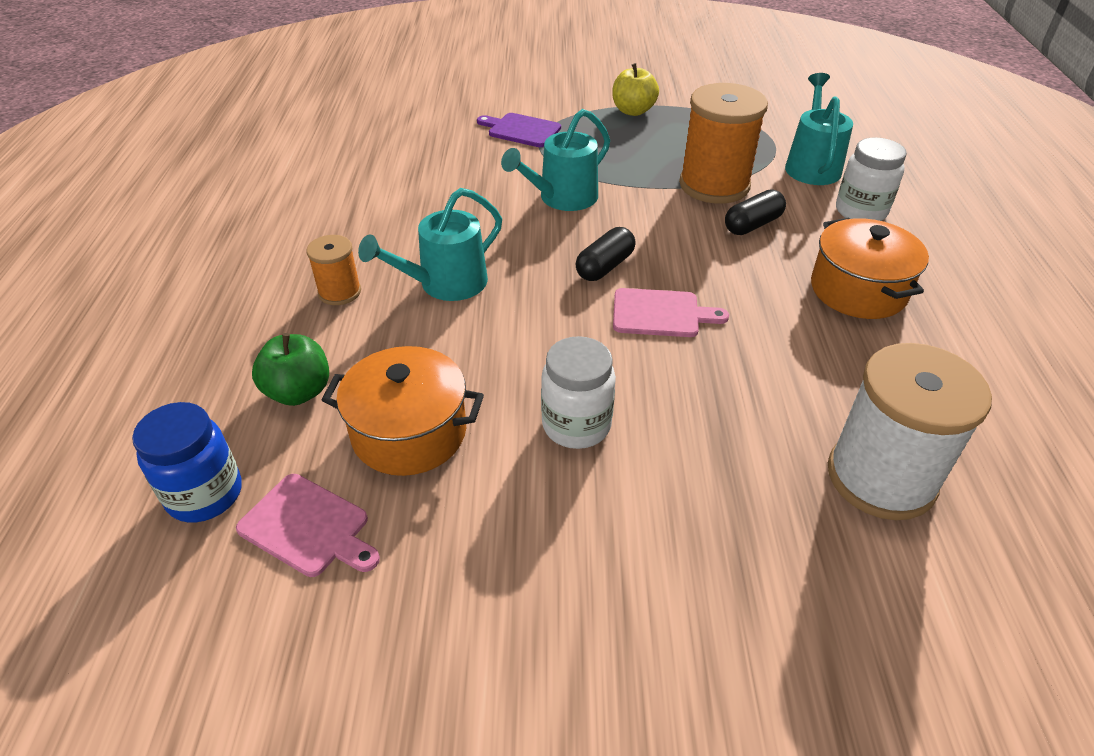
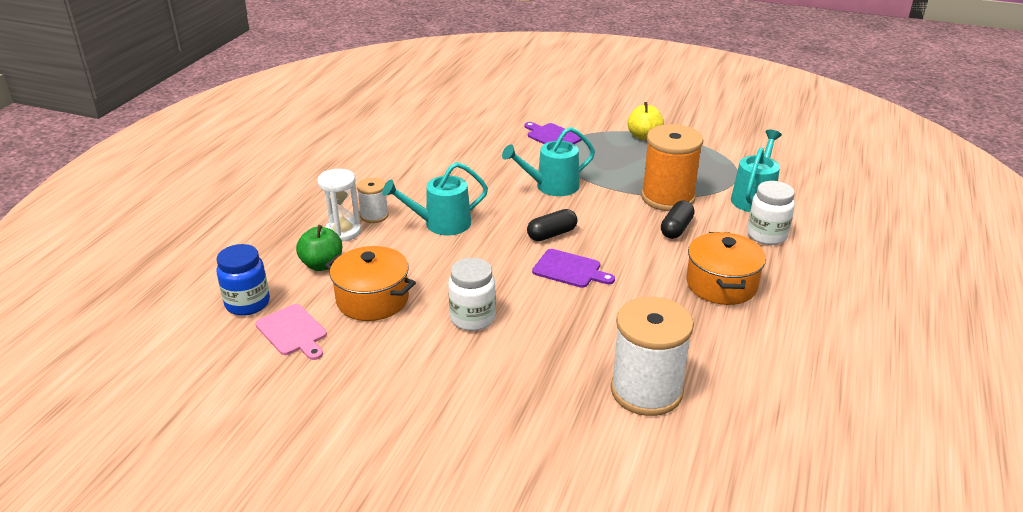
camera: 20 degrees right, 10 degrees down
orange spool [306,235,361,305] -> white spool [357,178,389,223]
pink cutting board [613,288,729,337] -> purple cutting board [532,249,615,288]
black capsule [725,190,786,235] -> black capsule turned 45 degrees counterclockwise [661,201,695,239]
none -> white hourglass [317,169,361,242]

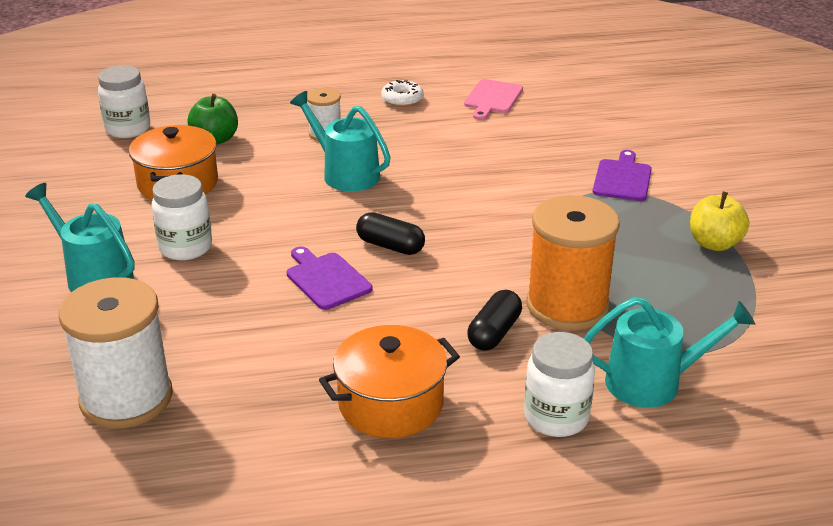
camera: 60 degrees right, 0 degrees up
blue jar [216,244,270,316] -> white jar [98,65,150,138]
pink cutting board [255,304,327,360] -> pink cutting board moved to [464,79,523,120]
white hourglass [317,169,361,242] -> none
turquoise watering can [502,127,595,196] -> turquoise watering can moved to [25,183,135,292]
purple cutting board [532,249,615,288] -> purple cutting board turned 150 degrees clockwise [287,246,372,310]
black capsule [661,201,695,239] -> black capsule turned 60 degrees counterclockwise [467,290,522,351]
none -> white donut [381,80,424,107]

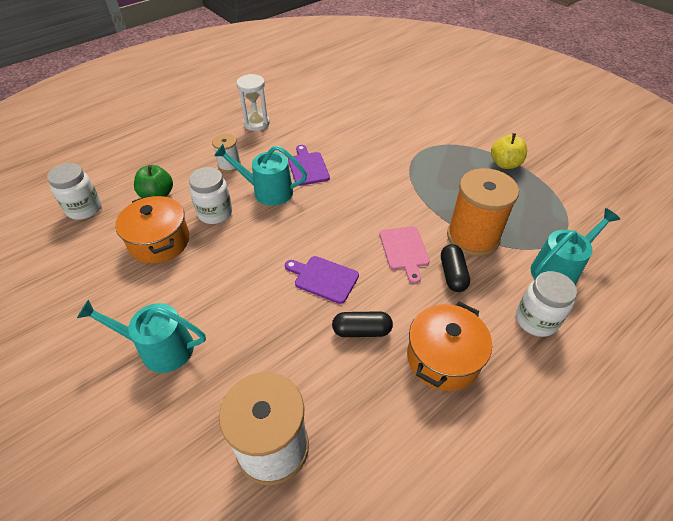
camera: 30 degrees left, 15 degrees up
white jar [151,174,212,261] -> white jar moved to [189,167,232,224]
black capsule [356,212,425,255] -> black capsule moved to [332,311,393,337]
white donut [381,80,424,107] -> white hourglass [236,74,270,131]
pink cutting board [464,79,523,120] -> pink cutting board moved to [380,226,430,283]
purple cutting board [593,150,652,201] -> purple cutting board moved to [288,145,330,186]

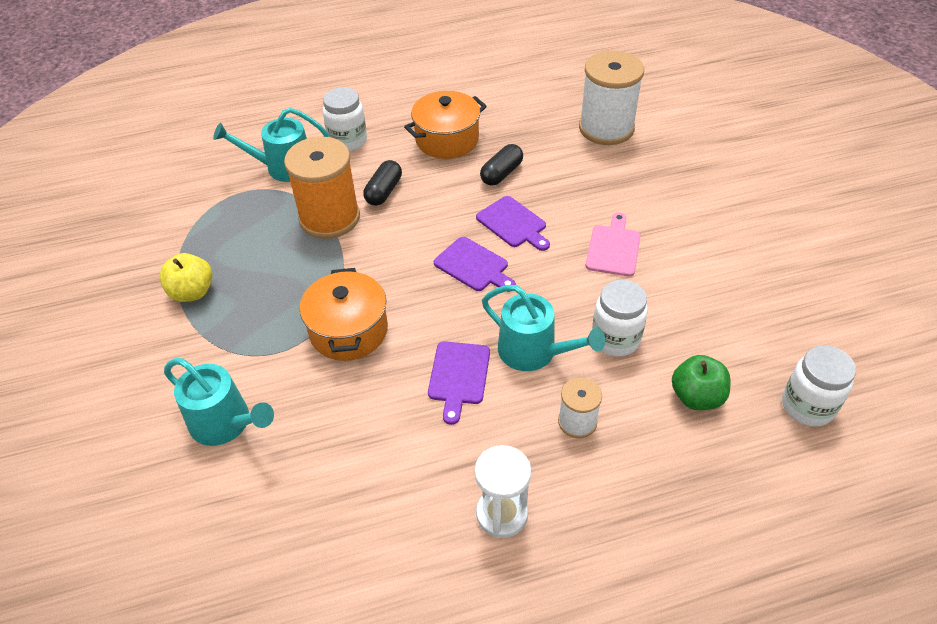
camera: 155 degrees left, 0 degrees up
turquoise watering can [77,300,206,373] -> turquoise watering can moved to [164,358,274,446]
orange pot [115,195,190,264] -> orange pot moved to [300,268,388,361]
black capsule [332,311,393,337] -> black capsule turned 75 degrees counterclockwise [480,144,523,186]
pink cutting board [380,226,430,283] -> pink cutting board moved to [586,213,641,277]
none -> purple cutting board [434,237,516,292]

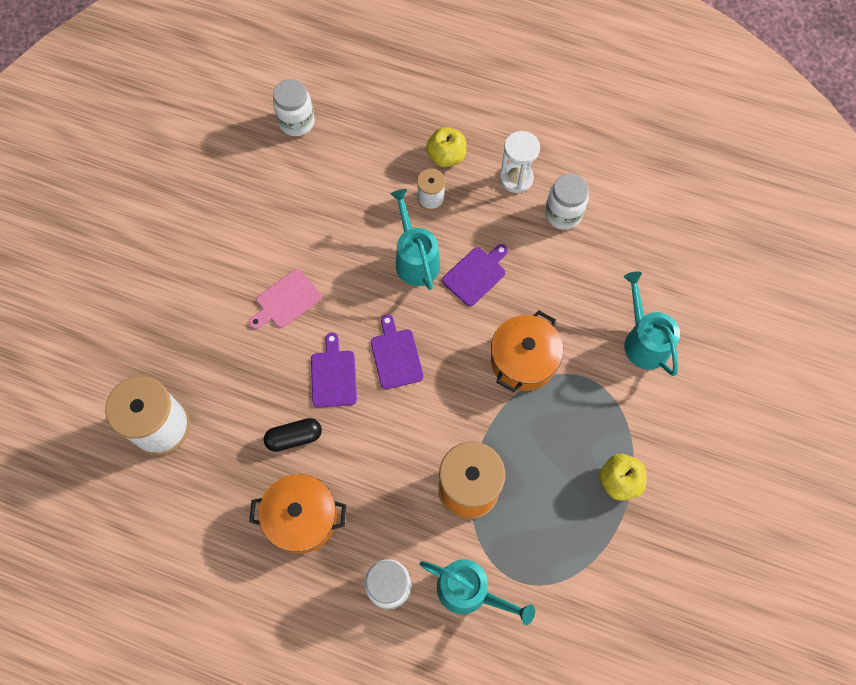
camera: 145 degrees left, 20 degrees up
black capsule [363,160,402,206] -> none
white jar [592,280,648,356] -> white jar moved to [545,174,589,230]
green apple [672,355,731,410] -> none
none -> yellow apple [426,127,466,167]

